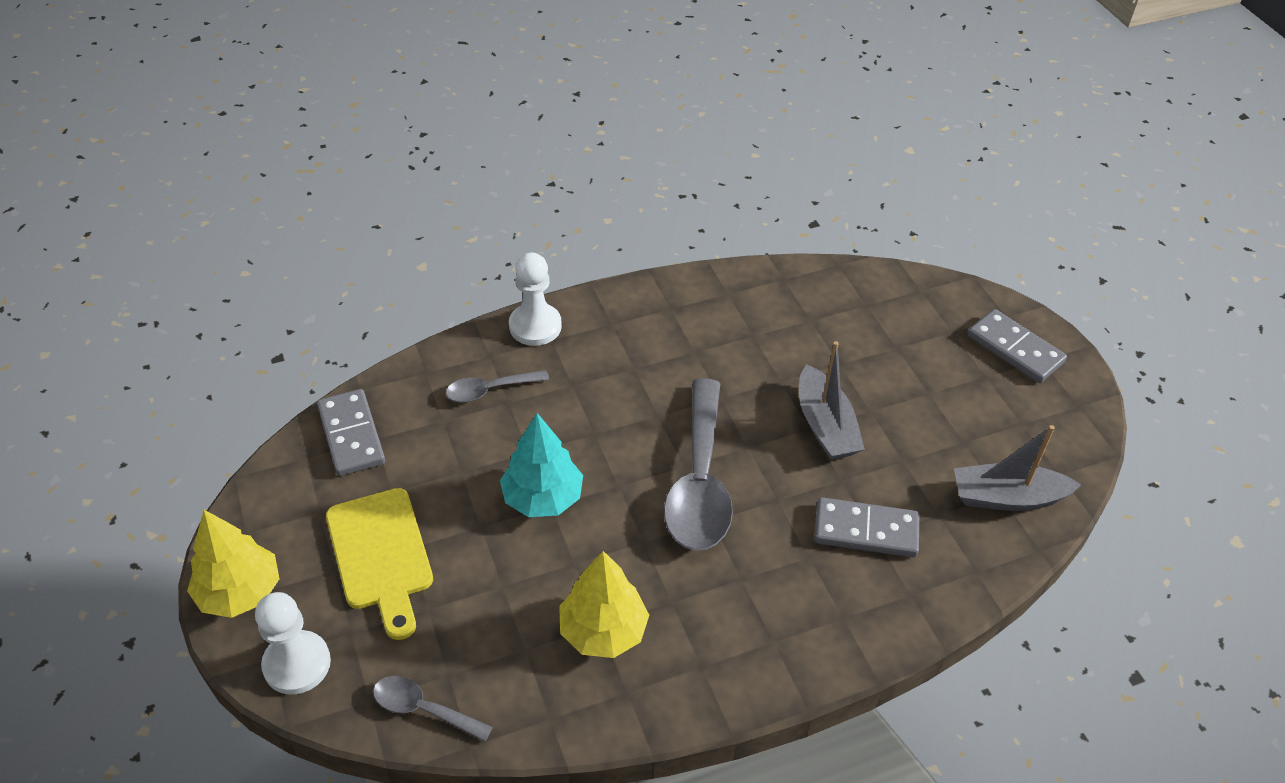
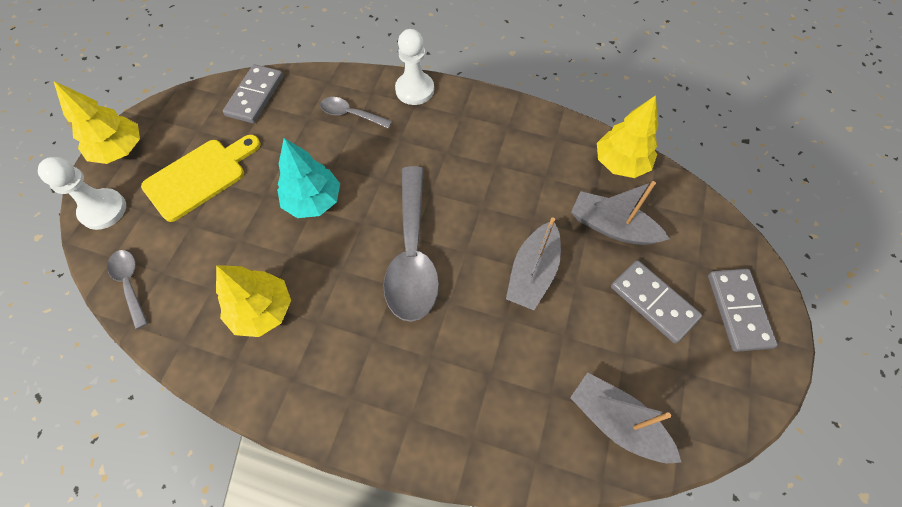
camera: 40 degrees right, 15 degrees up
yellow cutting board [326,488,433,640] -> yellow cutting board turned 150 degrees counterclockwise [141,135,261,222]
grey spoon [664,378,733,551] -> grey spoon turned 45 degrees counterclockwise [383,166,439,322]
grey domino [814,497,919,558] -> grey domino moved to [611,260,702,343]
none -> grey boat [571,181,670,245]
none -> yellow tree [597,95,658,178]

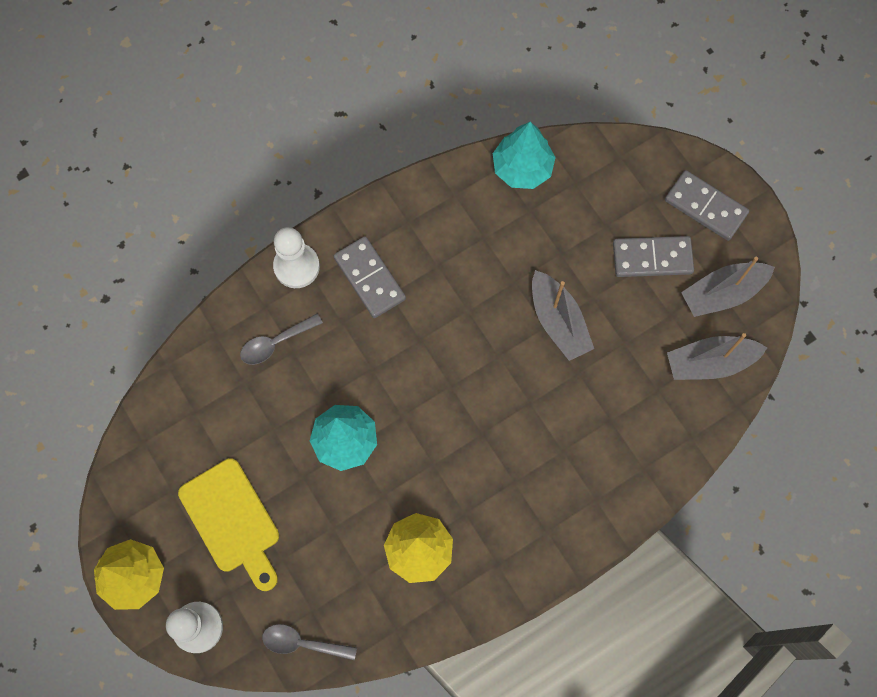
camera: 50 degrees left, 10 degrees up
yellow cutting board [141,135,261,222] -> yellow cutting board turned 150 degrees clockwise [178,458,279,591]
grey domino [223,64,283,123] -> grey domino moved to [334,236,406,318]
grey spoon [383,166,439,322] -> none
grey boat [571,181,670,245] -> grey boat moved to [681,257,775,317]
yellow tree [597,95,658,178] -> turquoise tree [493,122,556,189]

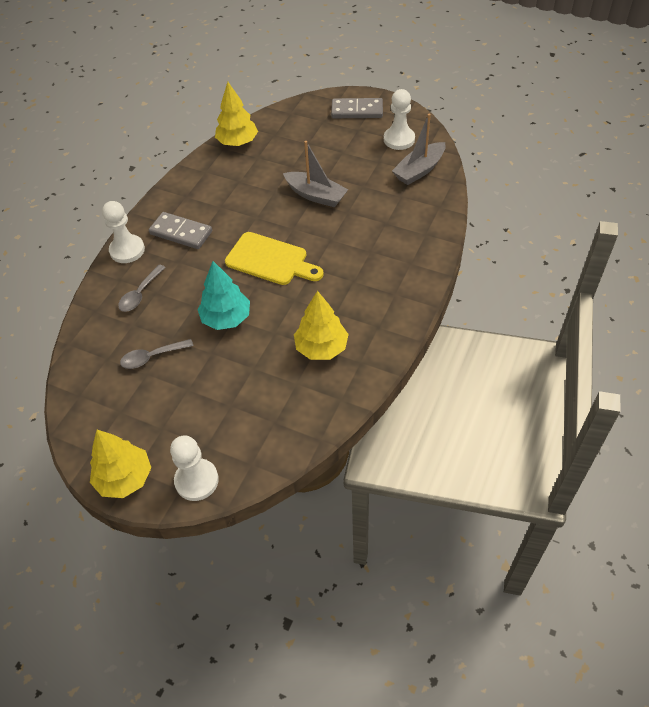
camera: 30 degrees left, 20 degrees down
yellow cutting board [178,458,279,591] -> yellow cutting board moved to [225,232,324,285]
grey spoon [262,624,357,660] -> grey spoon moved to [120,339,193,369]
turquoise tree [493,122,556,189] -> yellow tree [215,82,258,146]
grey domino [613,236,694,277] -> none
grey boat [681,257,775,317] -> white pawn [384,89,415,150]

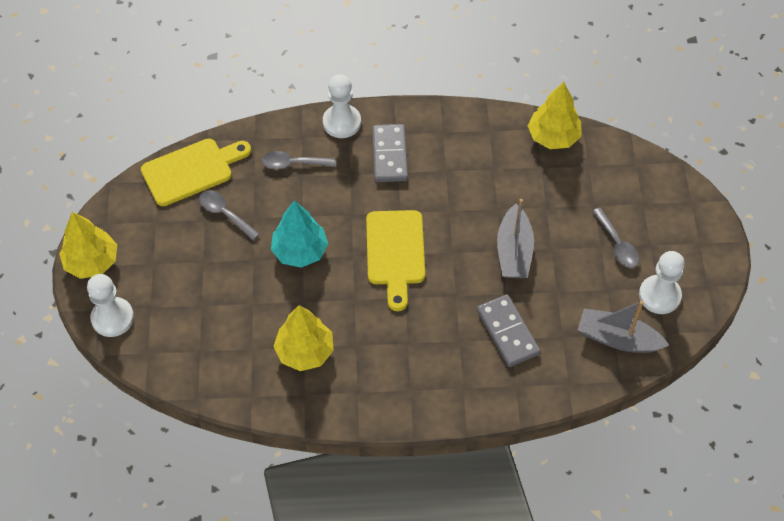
camera: 60 degrees right, 5 degrees up
grey domino [331,98,383,118] -> grey domino moved to [477,295,540,367]
none -> yellow cutting board [141,138,251,206]
none -> grey spoon [592,208,639,268]

